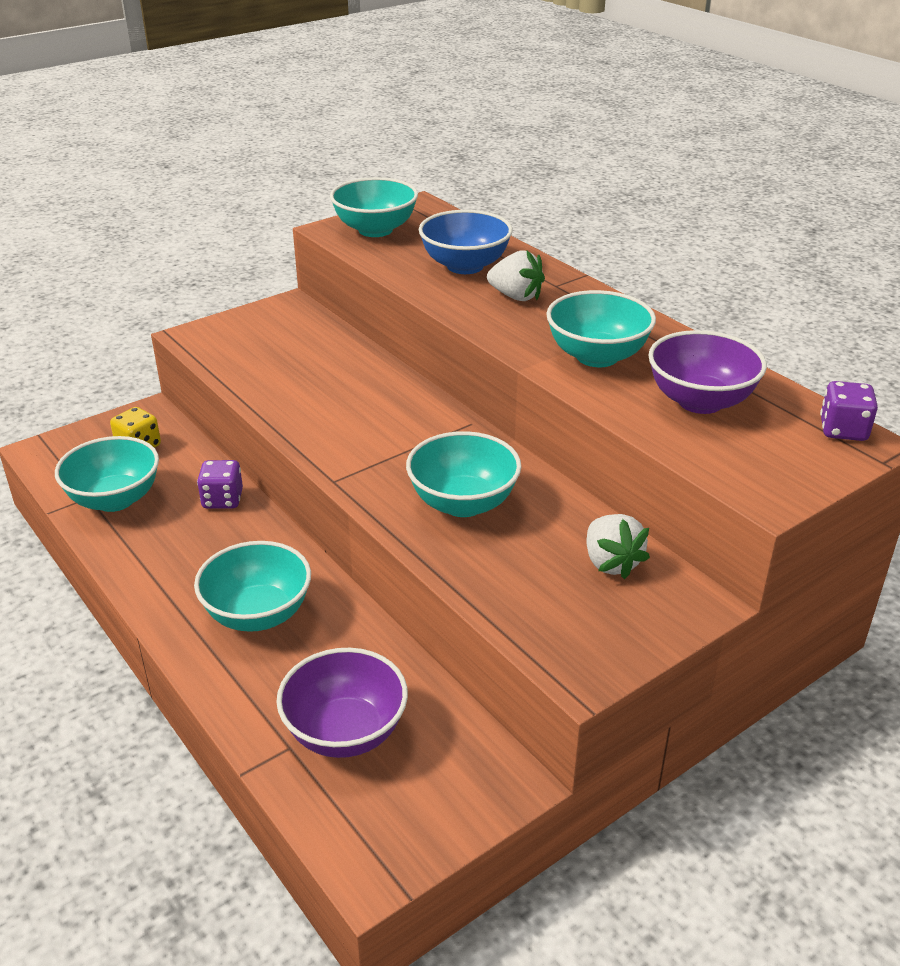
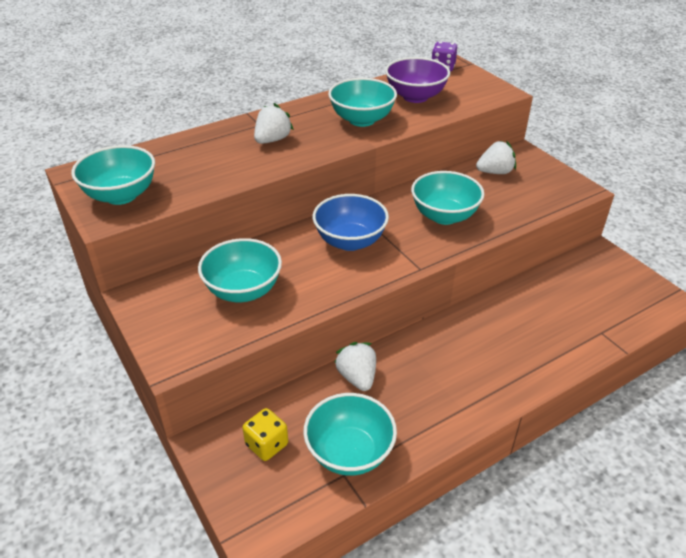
camera: 85 degrees left, 5 degrees up
turquoise bowl [194,541,311,632] -> turquoise bowl moved to [198,238,282,302]
purple dice [197,460,243,509] -> white strawberry [334,342,376,391]
purple bowl [276,648,408,758] -> none
blue bowl [419,210,513,274] -> blue bowl moved to [313,194,389,251]

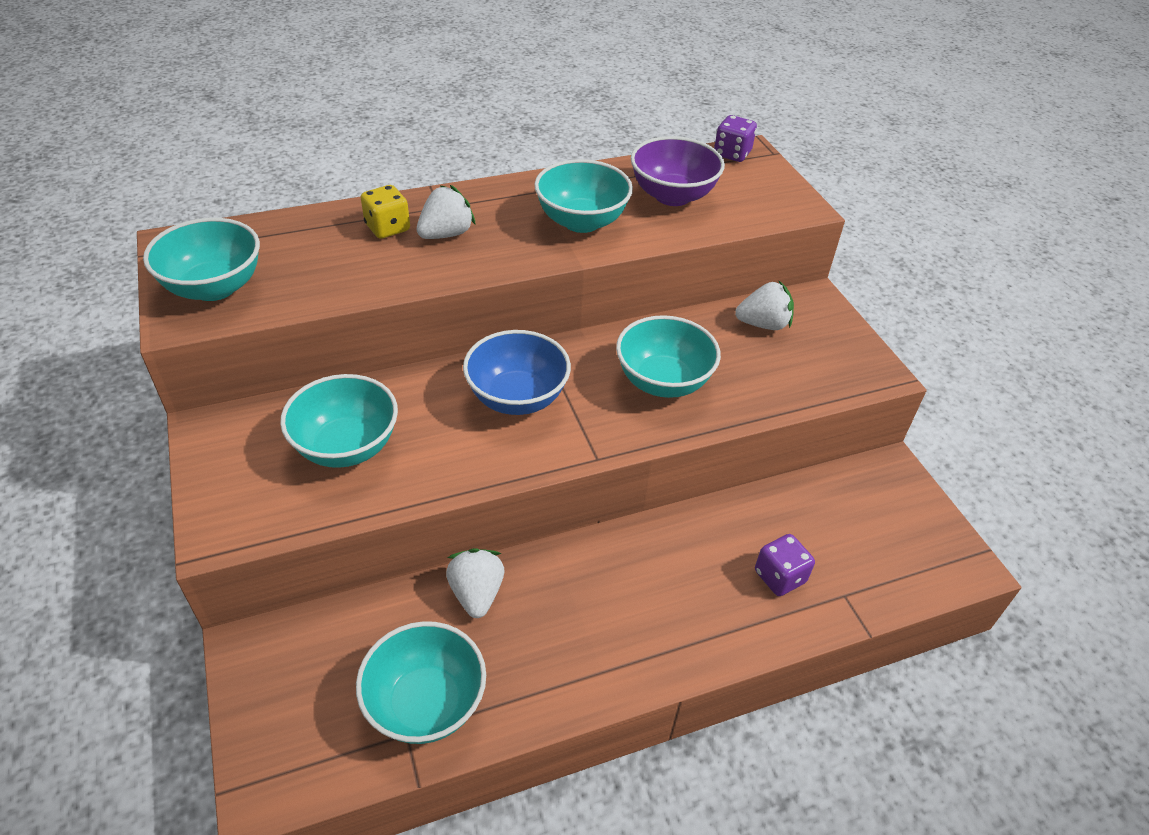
camera: 10 degrees right, 5 degrees up
yellow dice [242,408,288,461] -> yellow dice moved to [361,185,410,239]
none -> purple dice [755,534,815,596]

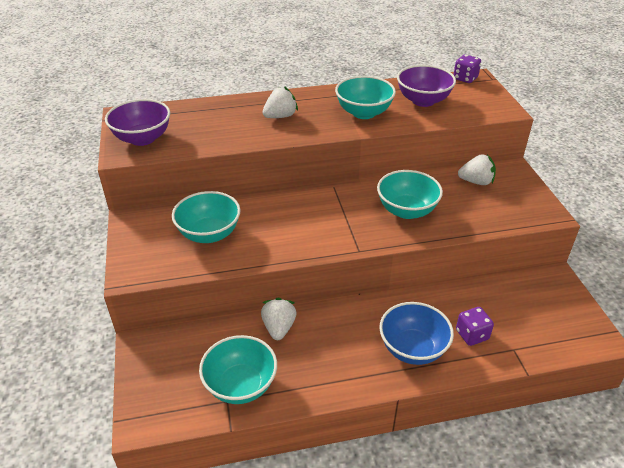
camera: 10 degrees right, 5 degrees down
turquoise bowl [143,218,260,301] -> purple bowl [105,99,170,146]
yellow dice [361,185,410,239] -> none
blue bowl [463,330,571,415] -> blue bowl moved to [379,302,454,365]

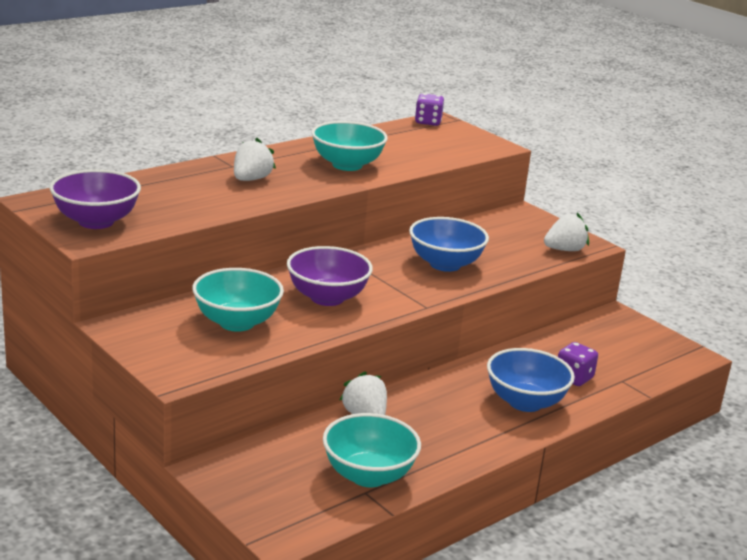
camera: 30 degrees left, 15 degrees down
turquoise bowl [377,170,443,219] -> blue bowl [409,217,489,272]
purple bowl [397,65,456,107] -> purple bowl moved to [287,246,373,306]
white strawberry [458,154,496,185] -> white strawberry moved to [544,213,589,251]

